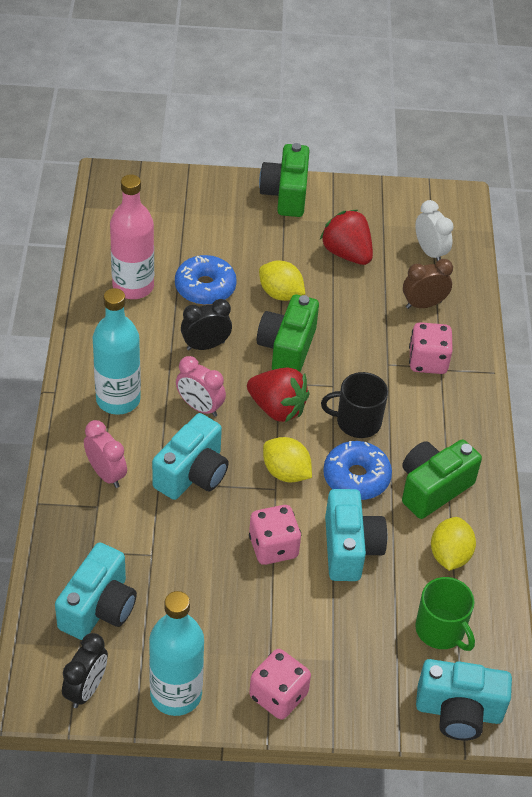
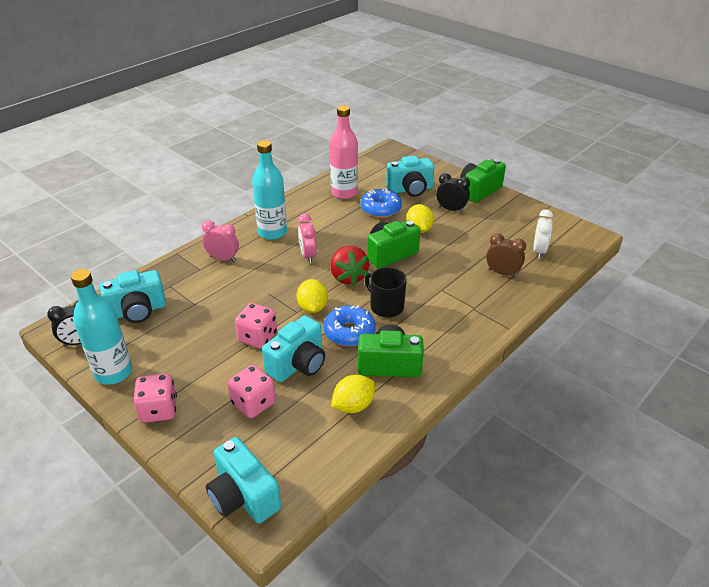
camera: 45 degrees right, 10 degrees down
pink clock [84,420,127,488] -> pink clock turned 75 degrees counterclockwise [202,220,239,262]
turquoise camera [152,413,229,500] -> turquoise camera moved to [386,156,434,197]
black clock [181,299,232,350] -> black clock moved to [436,173,470,212]
red strawberry [320,210,373,265] -> none
pink dice [409,322,453,374] -> pink dice moved to [228,365,276,418]
green mug [415,577,475,651] -> none

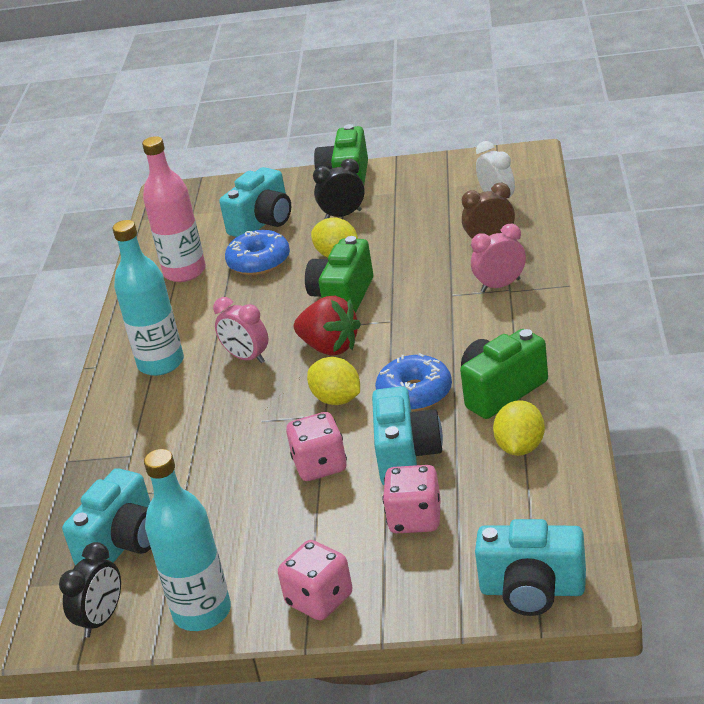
camera: 35 degrees left, 5 degrees down
pink clock [202,220,239,262] -> pink clock moved to [471,223,526,292]
black mug [365,267,407,318] -> none

